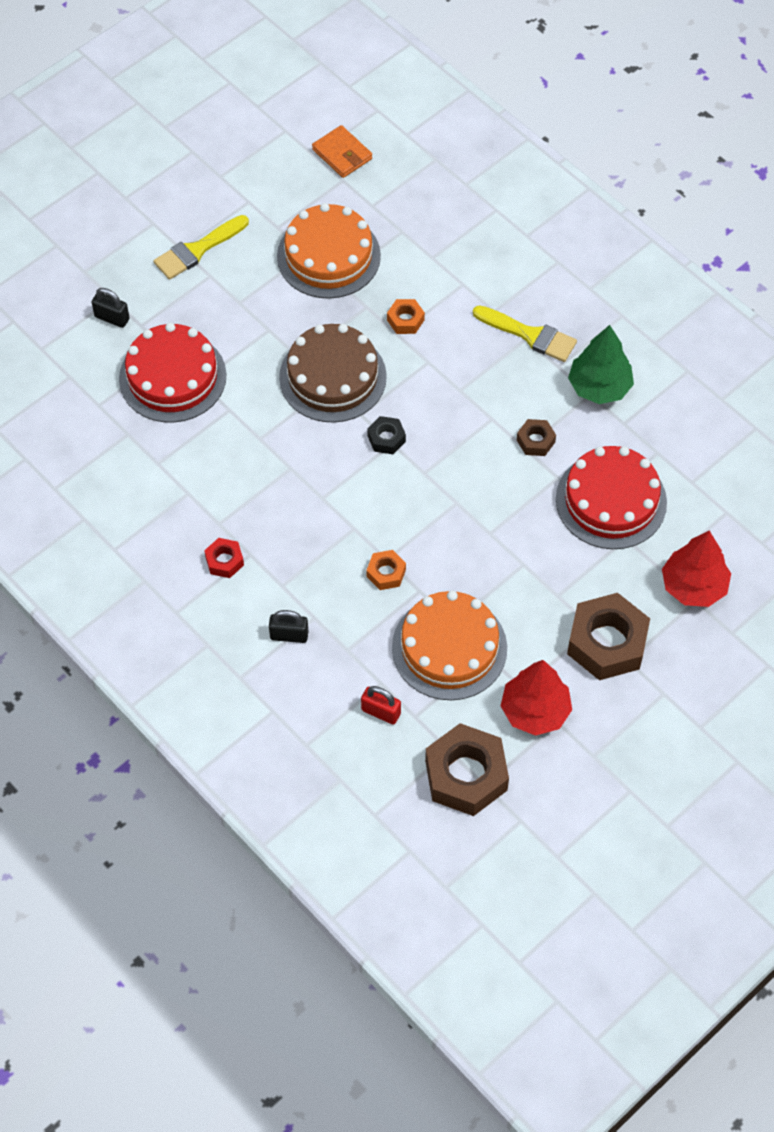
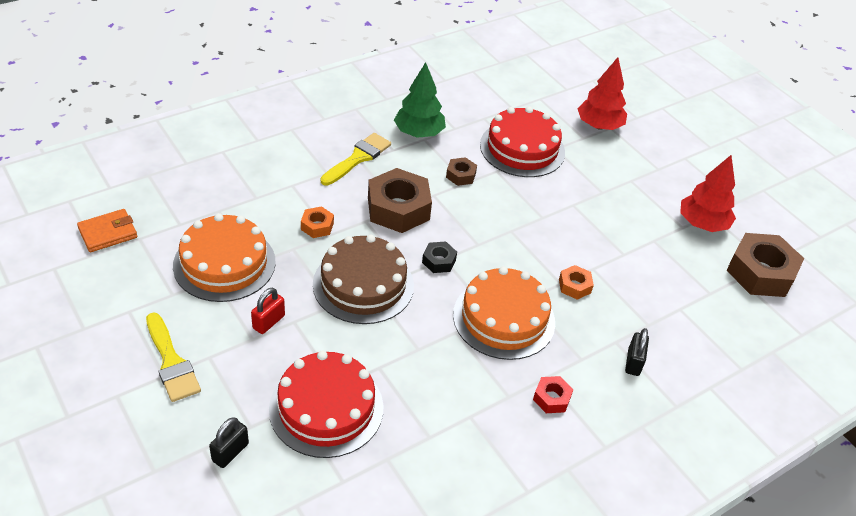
camera: 85 degrees left, 15 degrees down
red padlock [361,686,401,725] -> red padlock moved to [251,288,285,334]
orange cake [392,591,507,700] -> orange cake moved to [453,267,555,360]
brown nut [567,593,650,680] -> brown nut moved to [368,168,432,233]

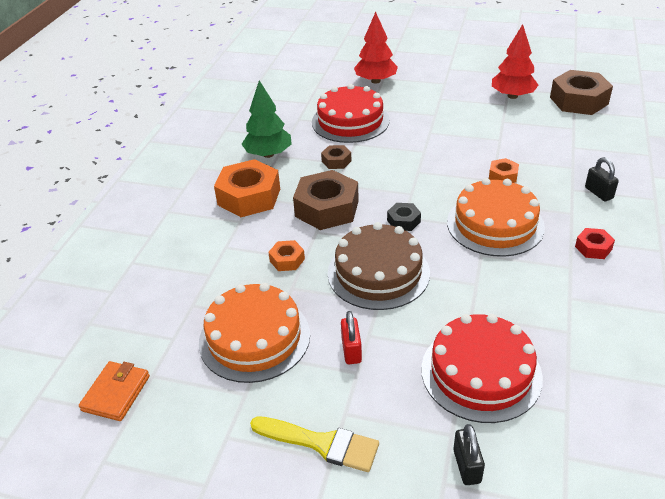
camera: 35 degrees left, 5 degrees down
yellow brush [321,133,391,186] -> orange nut [214,159,280,217]

